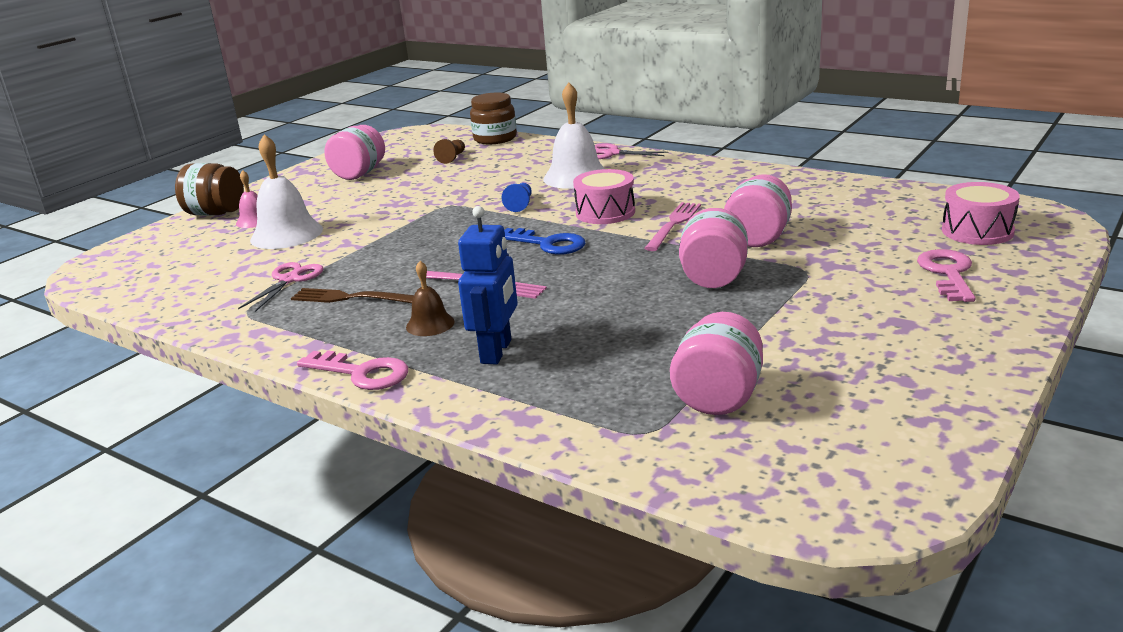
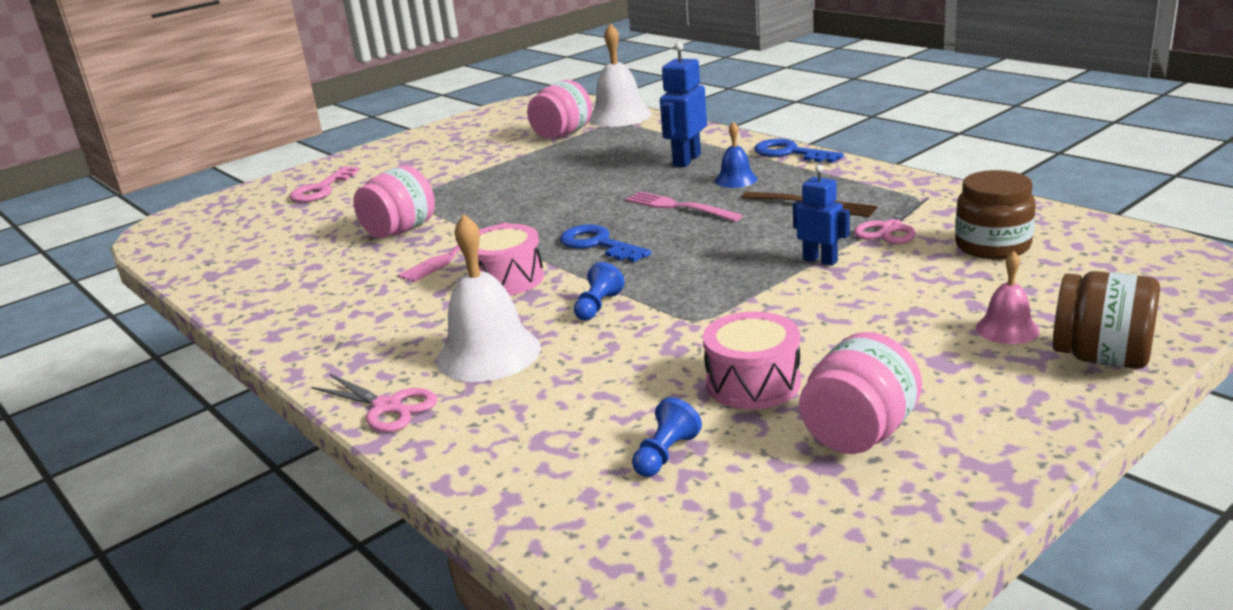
camera: 165 degrees left, 0 degrees up
white bell [250,134,323,249] -> white bell moved to [589,23,652,127]
pink key [297,350,408,390] -> blue key [754,139,844,163]
brown bell [406,261,455,336] -> blue bell [715,122,757,188]
brown pawn [433,139,465,164] -> blue pawn [632,397,702,477]
brown jar [470,93,517,144] -> brown jar moved to [955,170,1036,259]
pink jar [679,208,748,288] -> none
pink drum [942,182,1020,245] -> pink drum moved to [703,311,801,409]
none -> blue robot [793,165,850,266]

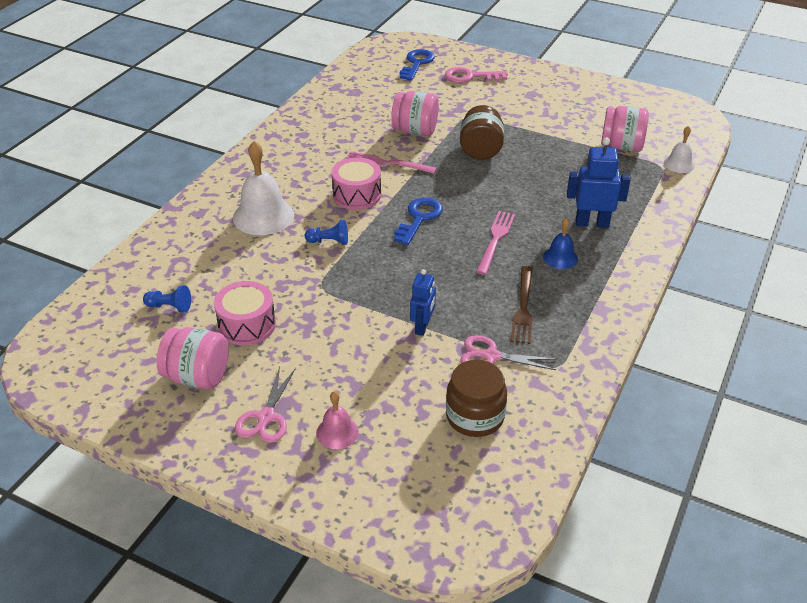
camera: 65 degrees right, 15 degrees up
pink scissors [311,374,437,432] -> pink scissors moved to [235,367,296,443]
white bell [589,23,652,127] -> white bell [664,126,695,173], size x0.54
blue key [754,139,844,163] -> blue key moved to [400,49,435,81]
brown jar [1053,271,1160,369] -> brown jar moved to [460,105,504,160]

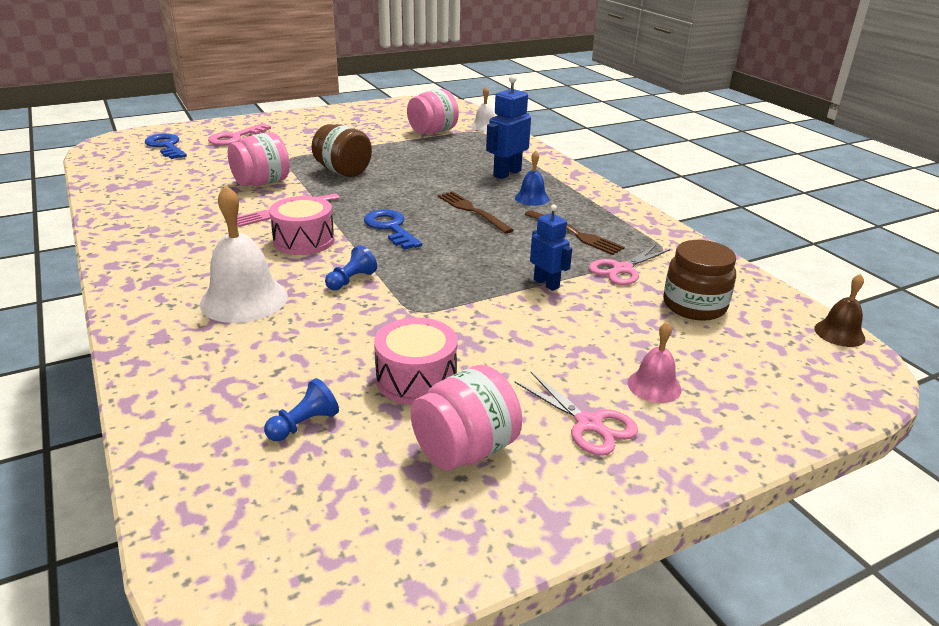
camera: 55 degrees left, 10 degrees down
pink fork [476,211,515,275] -> brown fork [438,191,514,234]
none -> brown bell [814,274,865,347]

